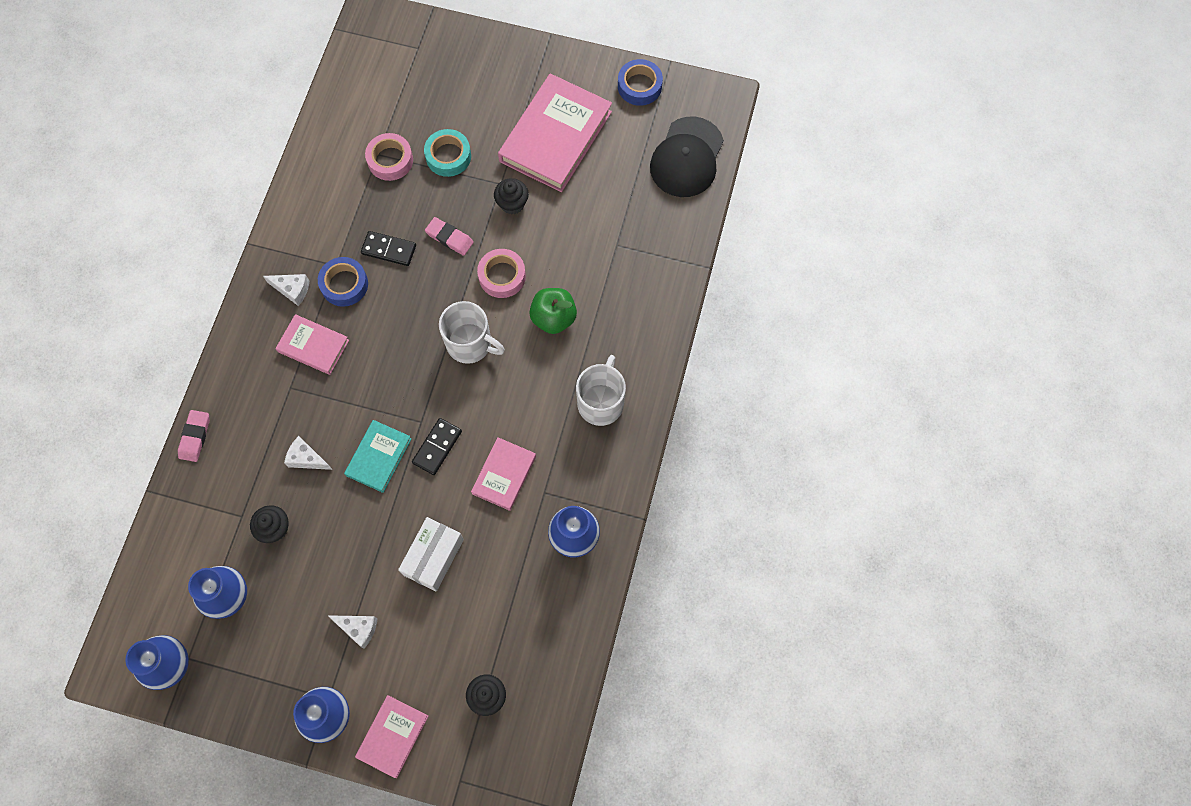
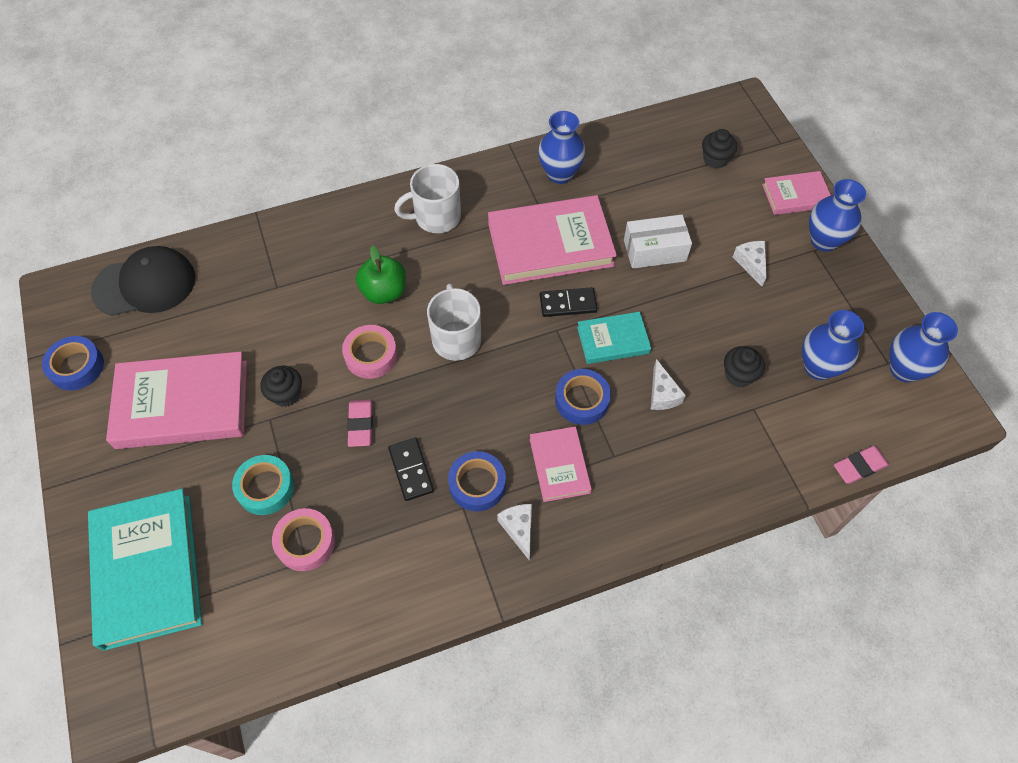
camera: 125 degrees left, 10 degrees down
pink eraser [178,410,210,462] -> pink eraser moved to [834,446,890,484]
pink book [471,437,536,511] -> pink book [488,195,617,285], size x1.87
none -> turquoise book [88,489,202,651]
none -> blue tape [555,369,611,425]

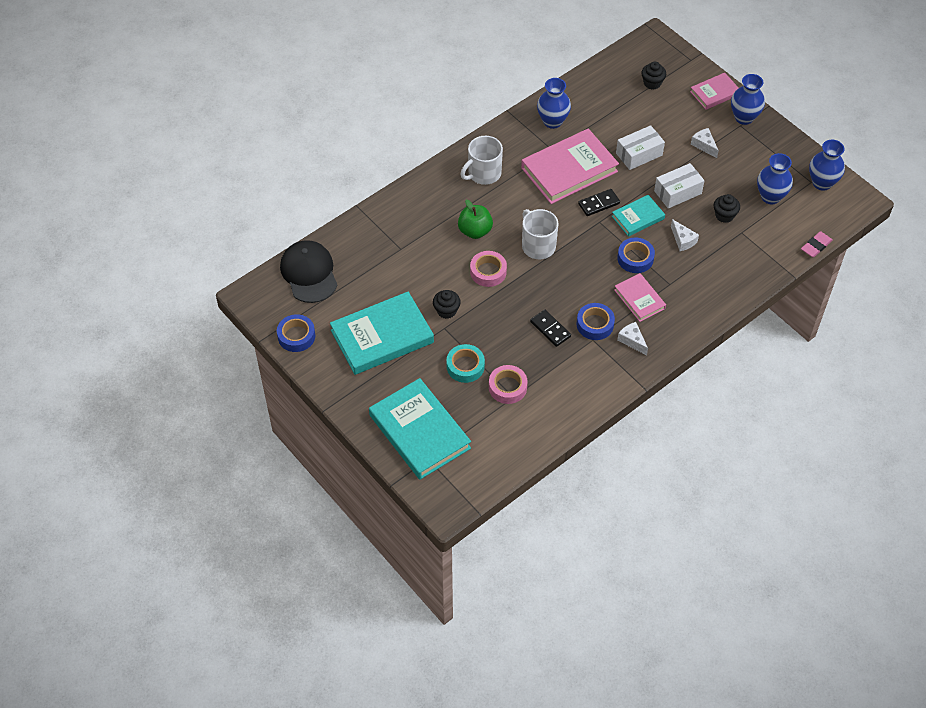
camera: 20 degrees left, 5 degrees down
black cap [91,246,195,316] -> black cap turned 75 degrees counterclockwise [280,240,337,303]
pink book [106,351,247,449] -> turquoise book [330,292,434,375]
pink eraser [347,400,373,447] -> none
none -> white box [654,163,705,209]

